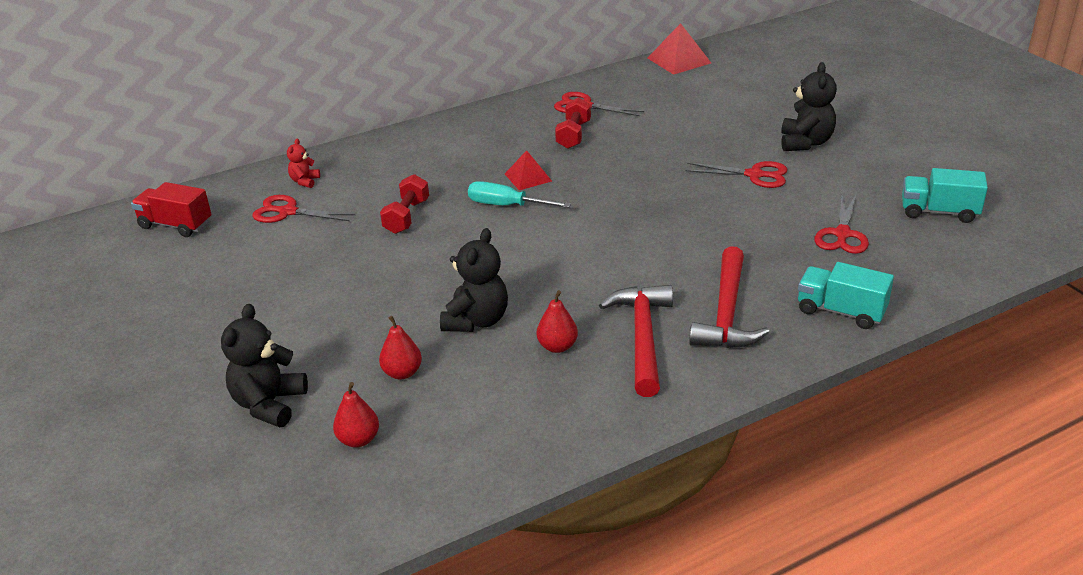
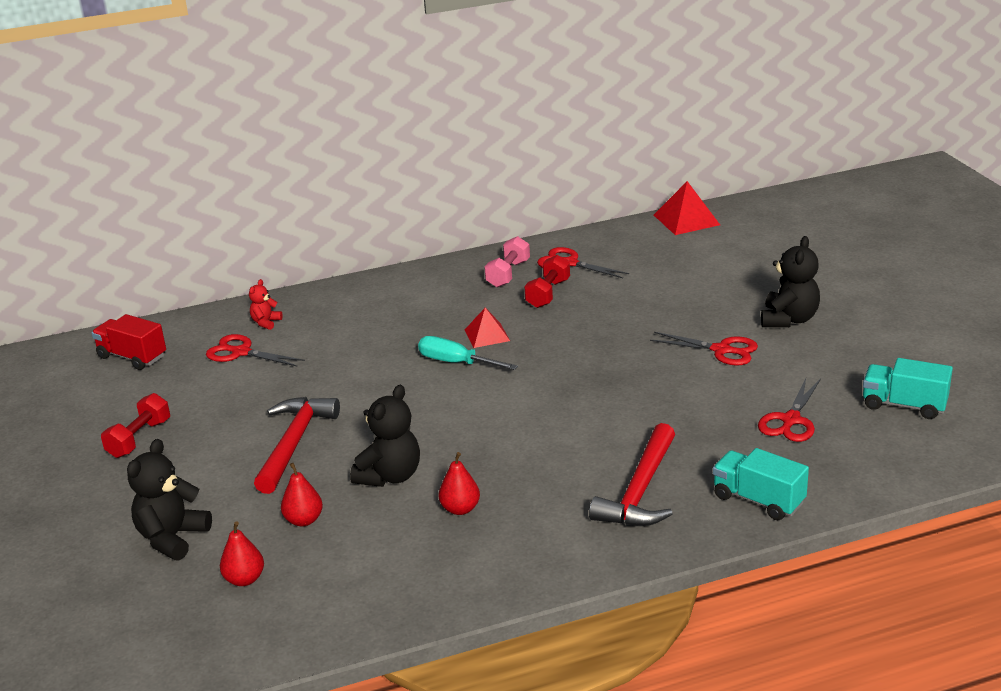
camera: 10 degrees right, 5 degrees down
red dumbbell [380,174,429,234] -> red dumbbell moved to [101,393,170,458]
red hammer [599,285,673,397] -> red hammer moved to [254,397,340,494]
none -> pink dumbbell [484,236,530,288]

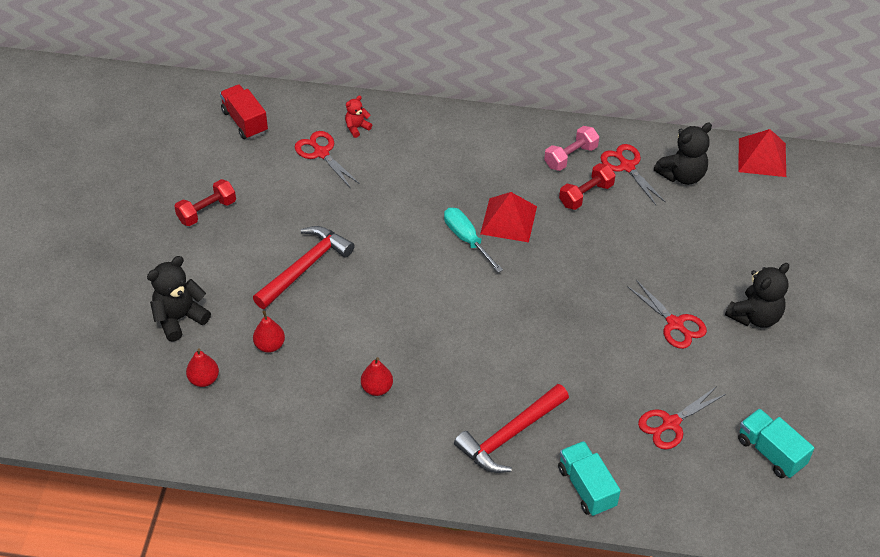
camera: 25 degrees right, 20 degrees up
black teddy bear [350,385,420,487] -> black teddy bear moved to [654,123,712,185]
red pyramid [465,308,510,348] -> red pyramid [480,192,537,242], size x1.51

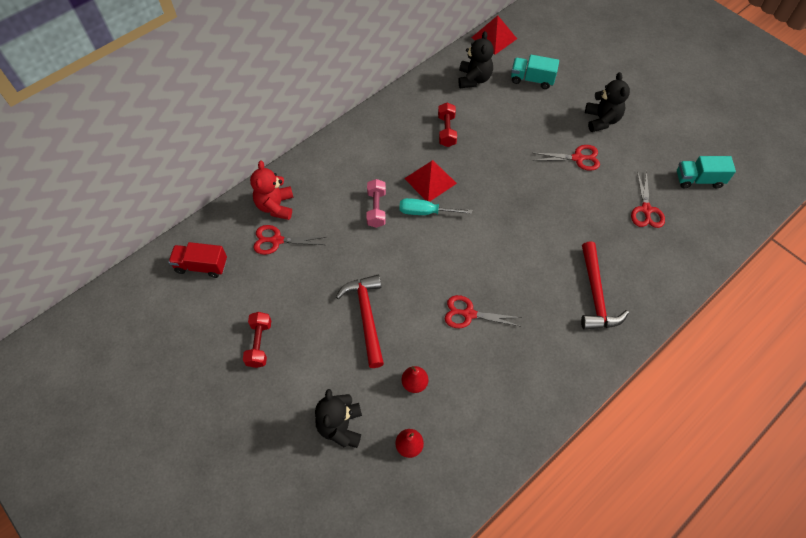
camera: 50 degrees left, 10 degrees up
red teddy bear [345,96,372,138] -> red teddy bear [250,161,294,220], size x1.87
red pear [361,357,393,396] -> none
pink dumbbell [544,126,599,171] -> pink dumbbell moved to [366,179,386,228]
turquoise truck [558,441,621,516] -> turquoise truck moved to [511,55,559,89]
red scissors [601,144,666,205] -> red scissors moved to [445,295,522,328]

